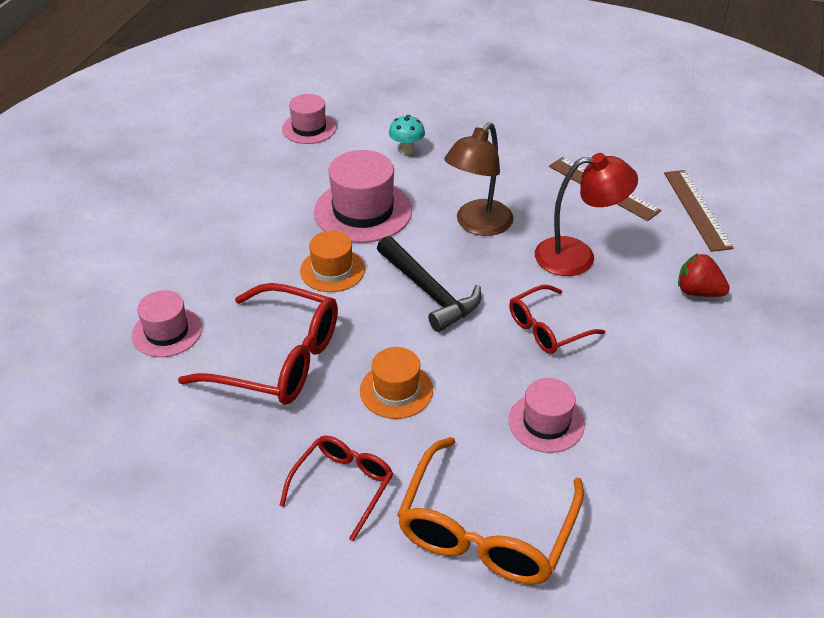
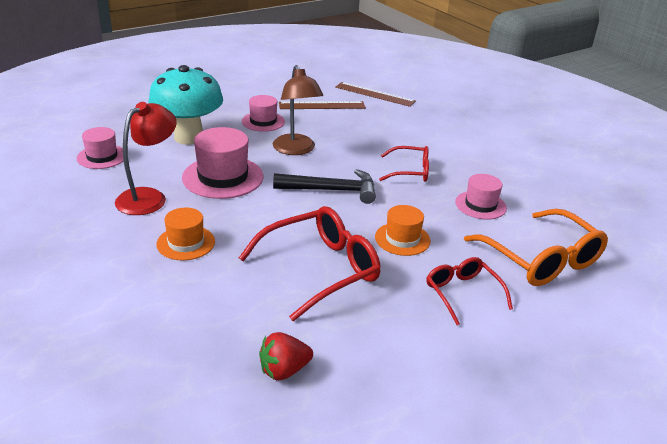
camera: 55 degrees left, 10 degrees down
pink hat [132,290,202,357] -> pink hat moved to [242,95,285,132]
orange hat [300,231,365,292] -> orange hat moved to [156,208,215,260]
turquoise mushroom [389,115,425,154] -> turquoise mushroom [148,65,223,145], size x2.45
red glasses [509,285,605,354] -> red glasses turned 90 degrees counterclockwise [379,146,429,182]
red lamp [535,153,638,276] -> red lamp moved to [115,102,177,215]
red strawberry [678,253,730,297] -> red strawberry moved to [259,332,313,380]

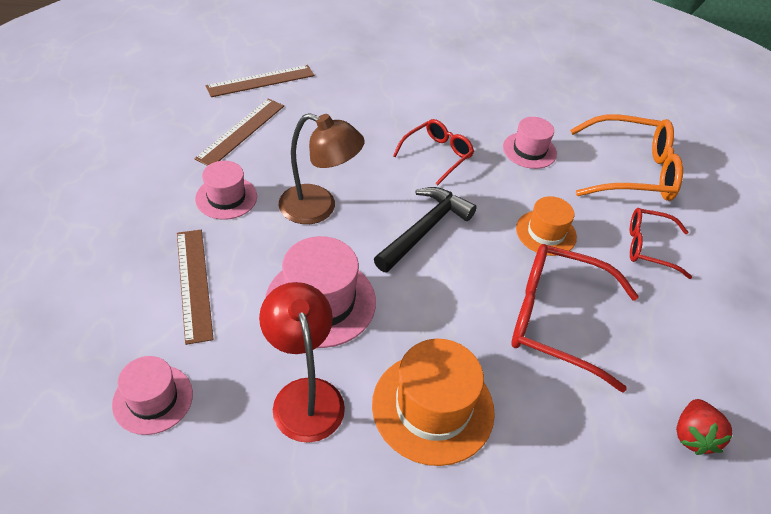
camera: 55 degrees left, 15 degrees up
turquoise mushroom [148,65,223,145] -> brown ruler [177,230,214,345]
orange hat [156,208,215,260] -> orange hat [372,339,495,466], size x1.62
red glasses [239,206,381,321] -> red glasses turned 75 degrees counterclockwise [511,244,639,393]

